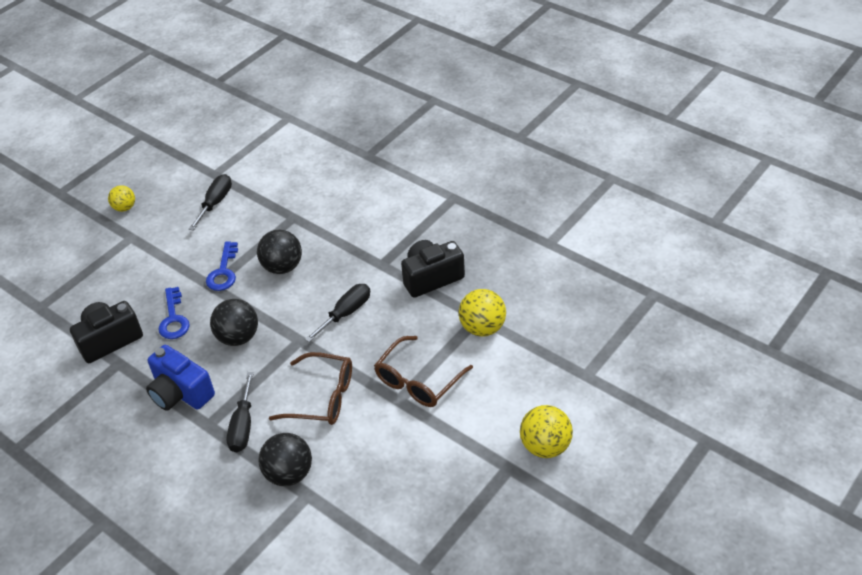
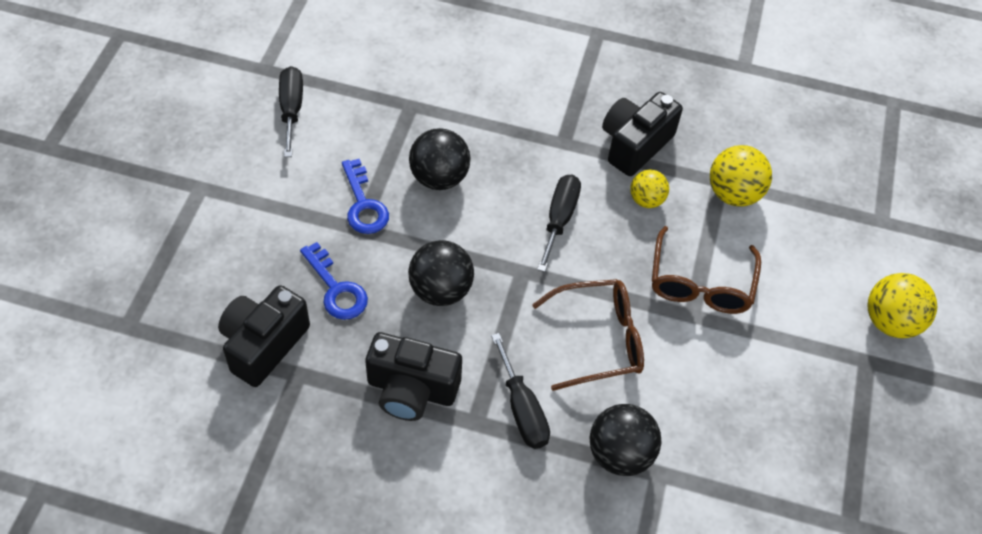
camera: 30 degrees left, 10 degrees up
yellow ball [108,185,135,212] -> yellow ball moved to [630,170,669,208]
blue camera [146,345,215,411] -> black camera [365,332,462,421]

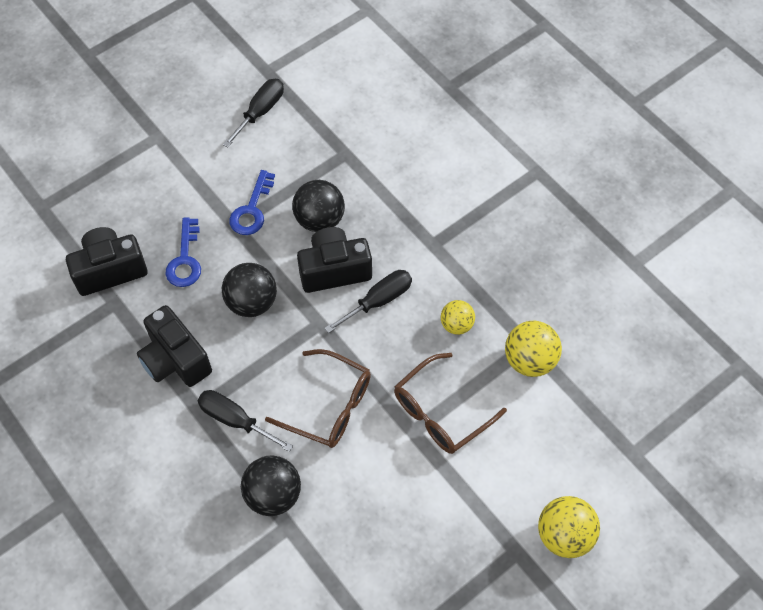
camera: 40 degrees right, 5 degrees up
black screwdriver [491,333,550,449] -> black screwdriver turned 105 degrees clockwise [197,390,293,452]
black camera [602,92,683,176] -> black camera moved to [297,227,372,293]

